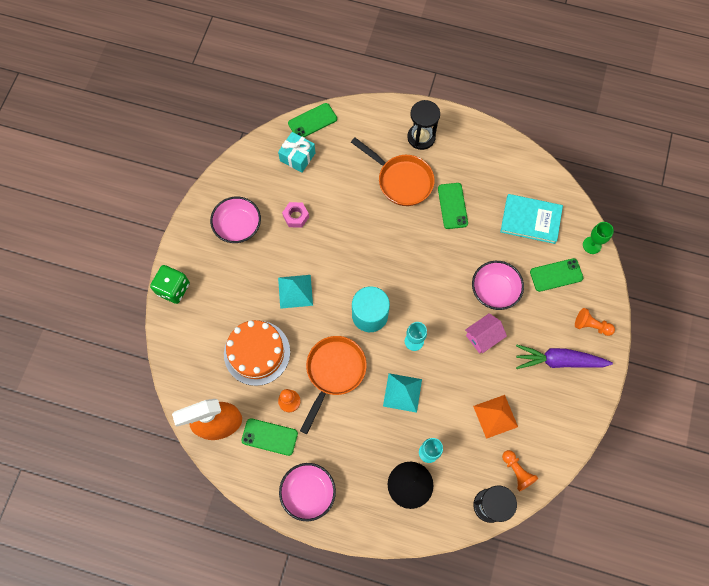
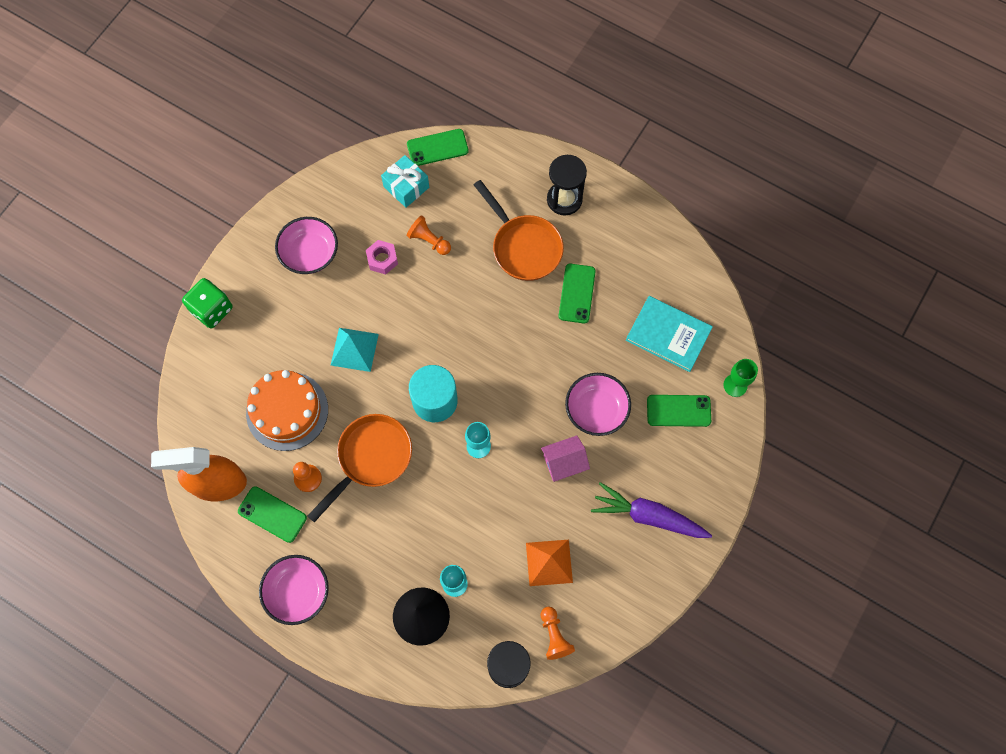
camera: 15 degrees right, 0 degrees up
turquoise pyramid [383,373,422,413] -> none
orange pawn [575,308,615,336] -> orange pawn moved to [407,215,451,255]

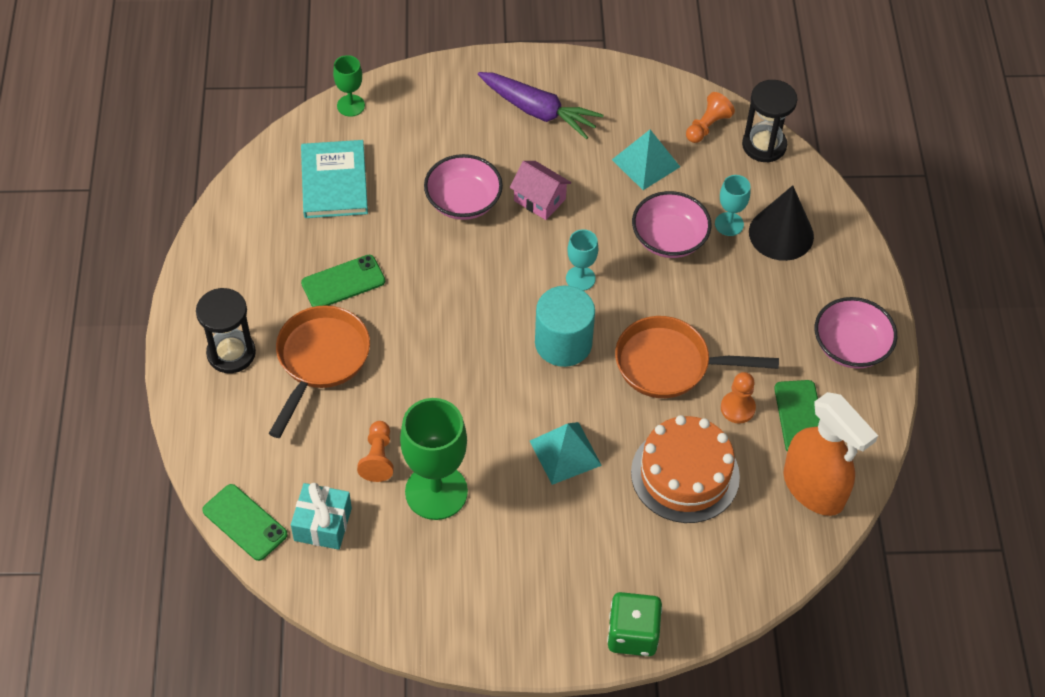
camera: 125 degrees left, 15 degrees down
pink bowl [275,217,338,274] -> pink bowl moved to [632,191,712,258]
pink nut [366,240,398,274] -> green goblet [400,398,468,520]
orange pyramid [526,540,573,586] -> turquoise pyramid [612,130,680,190]
purple carrot [591,482,712,538] -> purple carrot turned 45 degrees counterclockwise [478,72,603,140]
green phone [647,395,711,427] -> none

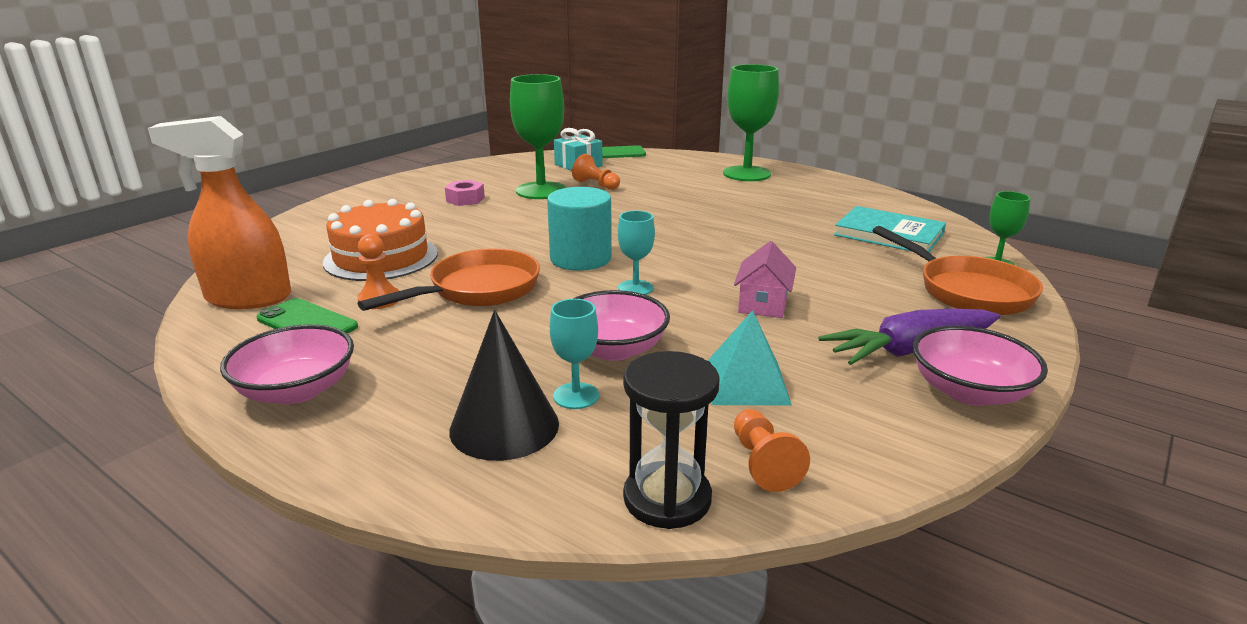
camera: 130 degrees right, 30 degrees down
black hourglass [196,288,256,373] -> green goblet [723,64,779,181]
orange pan [269,305,370,438] -> orange pan moved to [872,226,1043,315]
green phone [301,255,385,307] -> none
pink bowl [424,154,503,220] -> pink bowl moved to [912,326,1048,406]
pink house [510,161,571,220] -> pink house turned 60 degrees counterclockwise [734,241,796,318]
turquoise pyramid [530,422,602,485] -> none
green dice [607,592,662,656] -> none
none -> pink nut [445,180,485,206]

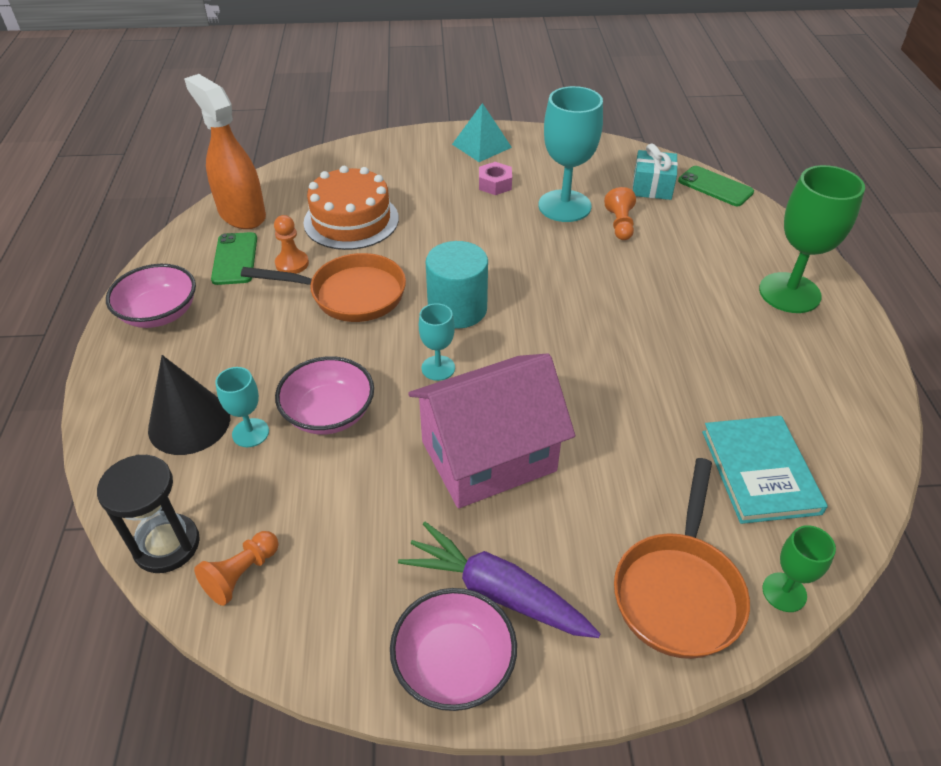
camera: 50 degrees right, 20 degrees up
green goblet [510,74,566,199] -> turquoise goblet [539,86,603,222]
turquoise pyramid [708,310,792,406] -> turquoise pyramid moved to [452,103,512,162]
pink house [734,241,796,318] -> pink house [408,353,575,508], size x2.07

